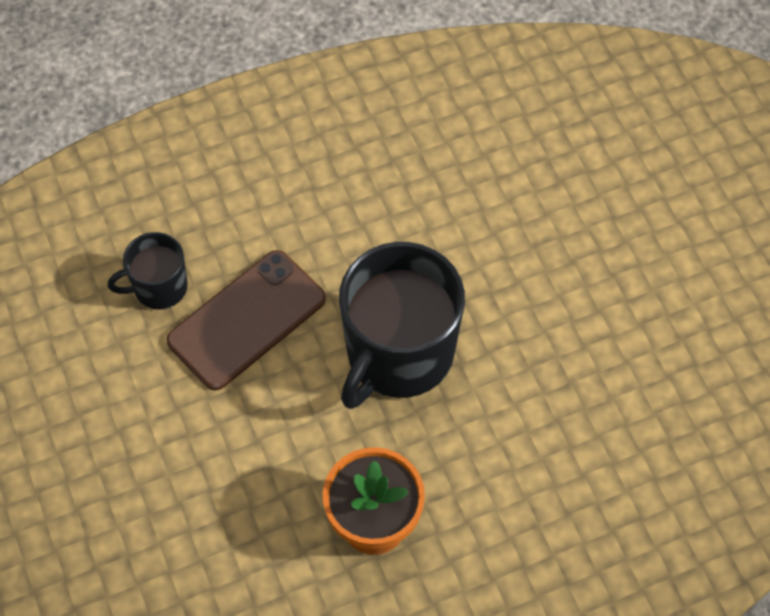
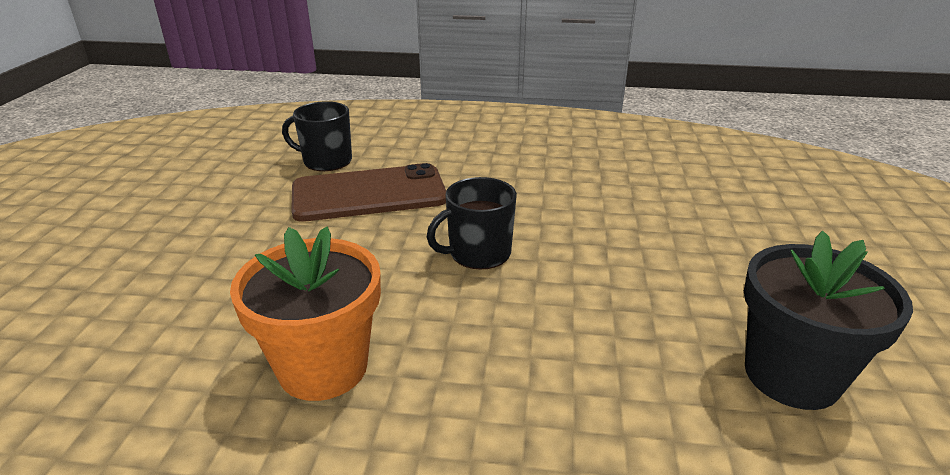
camera: 30 degrees right, 30 degrees down
black mug [339,242,465,409] -> black mug [427,177,517,270], size x0.51
none -> black flower pot [744,231,913,410]

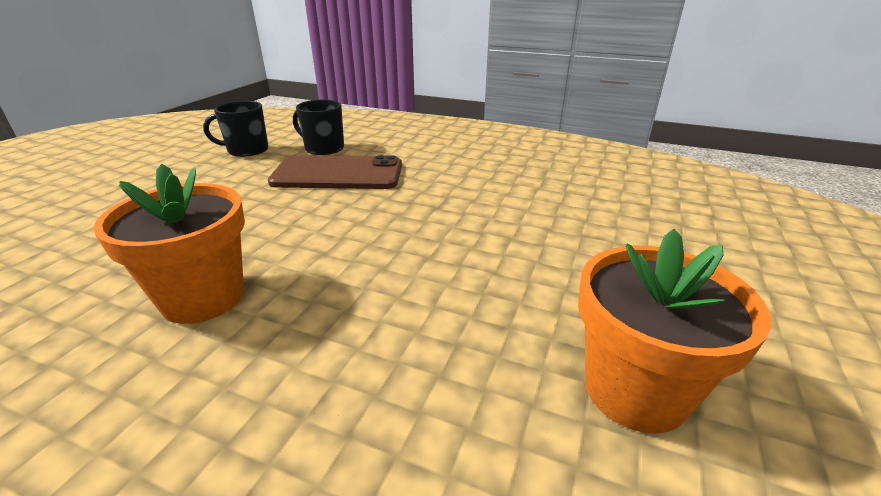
camera: 15 degrees right, 0 degrees up
black mug [427,177,517,270] -> black mug moved to [203,101,268,157]
black flower pot [744,231,913,410] -> orange flower pot [578,229,771,433]

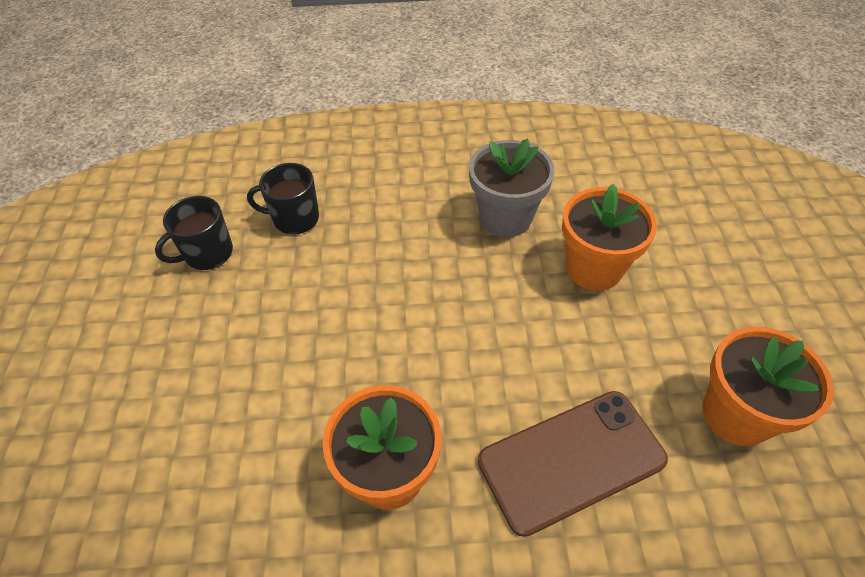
camera: 25 degrees left, 20 degrees up
brown phone [268,155,402,189] -> brown phone moved to [478,391,668,537]
none -> grey flower pot [469,138,555,237]
none -> orange flower pot [562,184,657,291]

